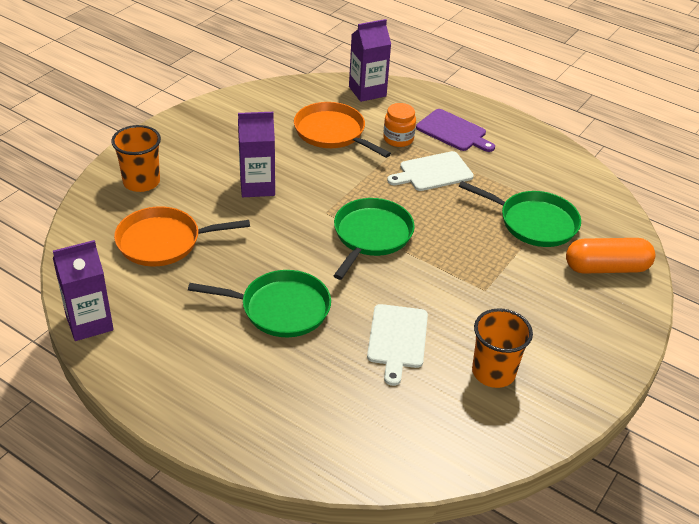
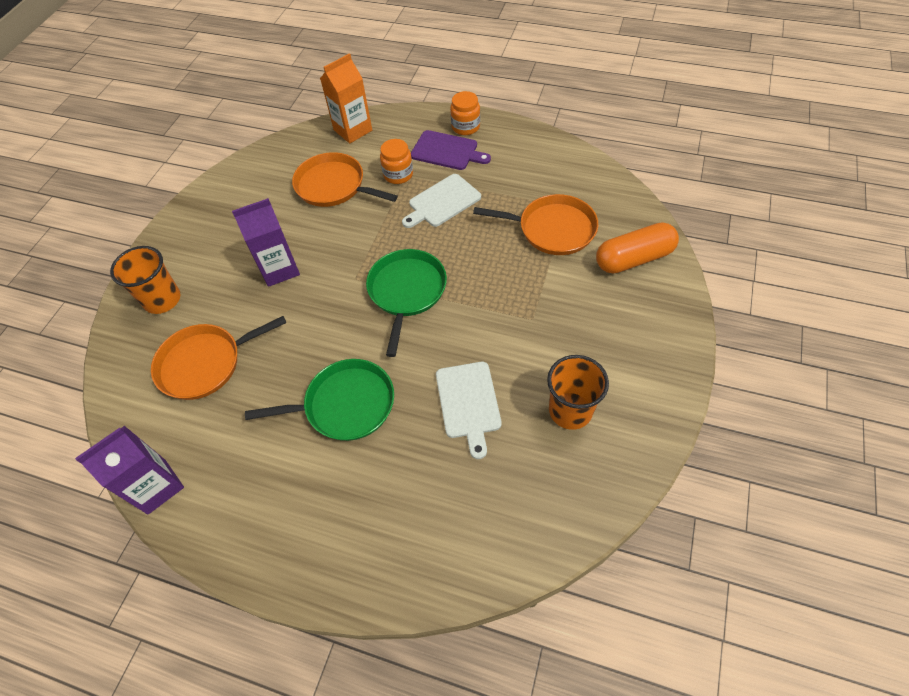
camera: 10 degrees left, 15 degrees up
purple carton [349,19,391,102] -> orange carton [320,53,372,143]
green pan [459,181,581,247] -> orange pan [473,194,598,255]
none -> orange jar [450,91,480,135]

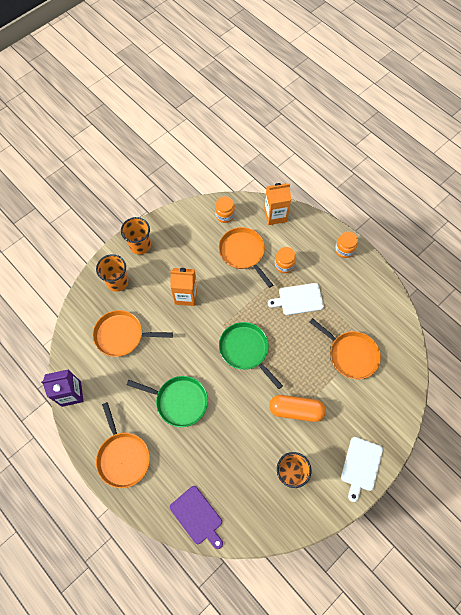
camera: 25 degrees right, 10 degrees up
purple carton [232,198,300,287] -> orange carton [170,268,197,306]
green pan [366,249,447,357] -> green pan turned 75 degrees counterclockwise [219,322,283,389]
purple cutting board [411,130,491,170] -> purple cutting board moved to [170,486,223,549]
white cutting board [436,362,502,459] -> white cutting board moved to [341,437,383,502]
orange capsule [596,223,679,273] -> orange capsule moved to [269,395,326,422]
none -> orange pan [96,402,150,488]
none -> orange cup [121,217,151,255]
none -> orange jar [215,196,235,223]

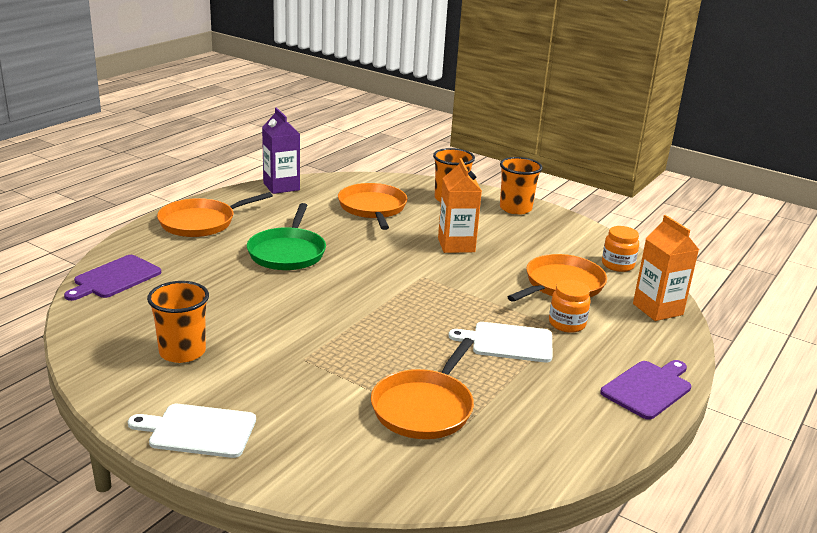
camera: 75 degrees right, 40 degrees down
green pan [219,322,283,389] -> none
white cutting board [268,283,324,315] -> white cutting board turned 60 degrees counterclockwise [449,322,553,363]
orange capsule [269,395,326,422] -> none
orange jar [335,231,358,258] -> purple cutting board [600,360,692,420]

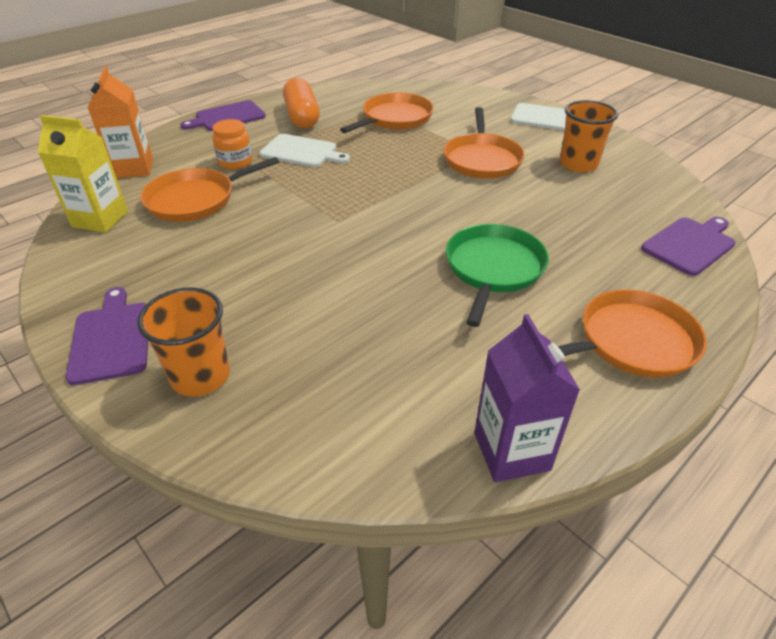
camera: 165 degrees left, 15 degrees up
orange pan [338,183,407,230] -> orange pan moved to [444,107,525,179]
orange carton [438,158,482,253] -> none
orange cup [500,157,543,215] -> purple cutting board [66,287,148,385]
orange jar [602,226,639,272] -> yellow carton [38,115,128,233]
none -> orange capsule [283,78,320,128]

